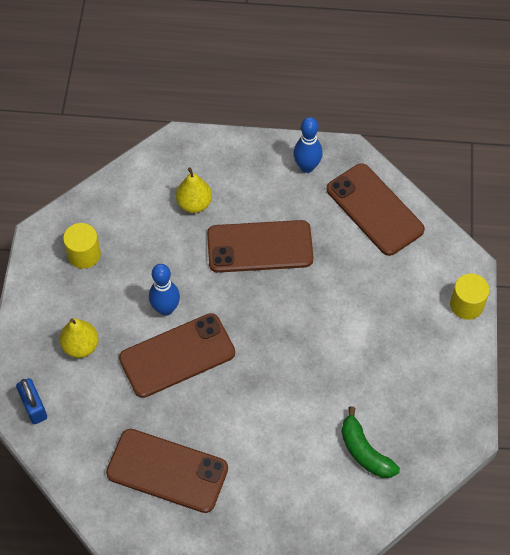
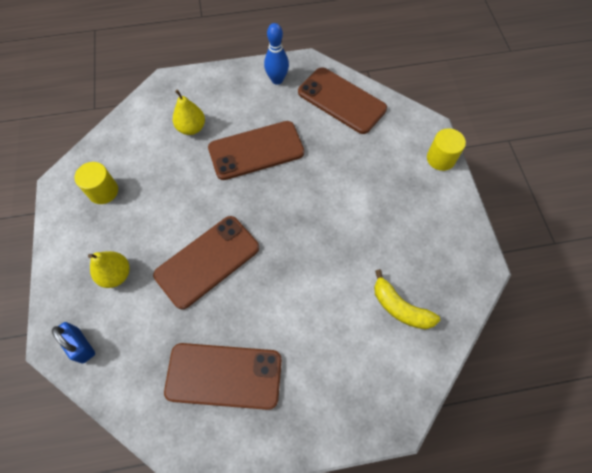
camera: 15 degrees left, 5 degrees up
blue bowling pin [149,264,180,316] -> none
green banana [342,406,400,478] -> yellow banana [374,269,440,330]

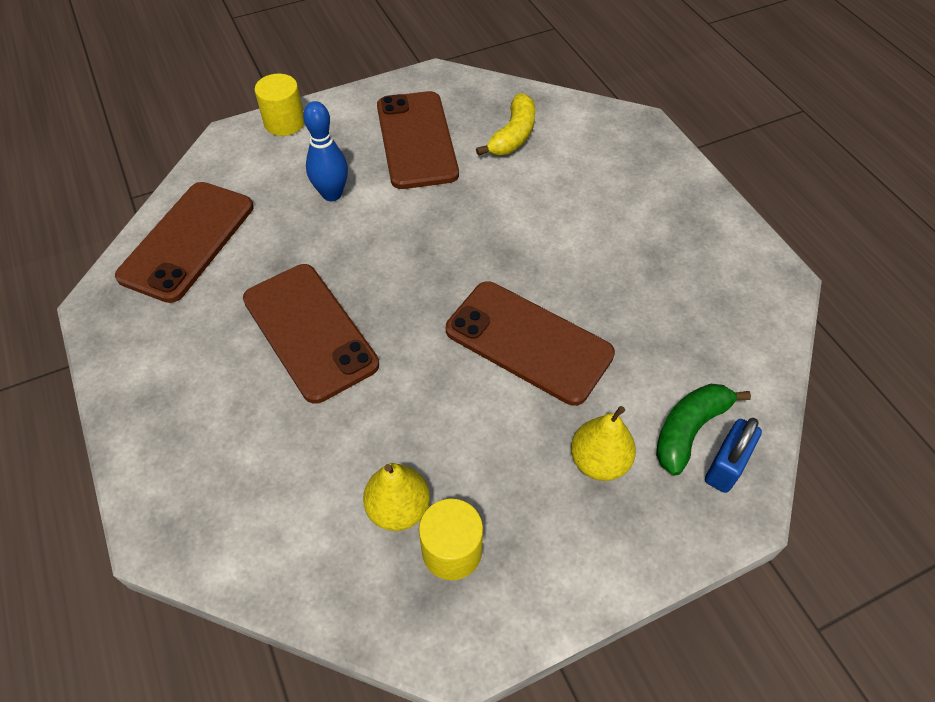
camera: 105 degrees left, 10 degrees down
brown phone [164,343,282,410] -> brown phone moved to [377,91,459,189]
yellow pear [173,90,205,135] -> yellow pear moved to [363,463,430,531]
blue bowling pin [264,23,289,85] -> blue bowling pin moved to [303,101,348,201]
none -> green banana [656,384,751,476]

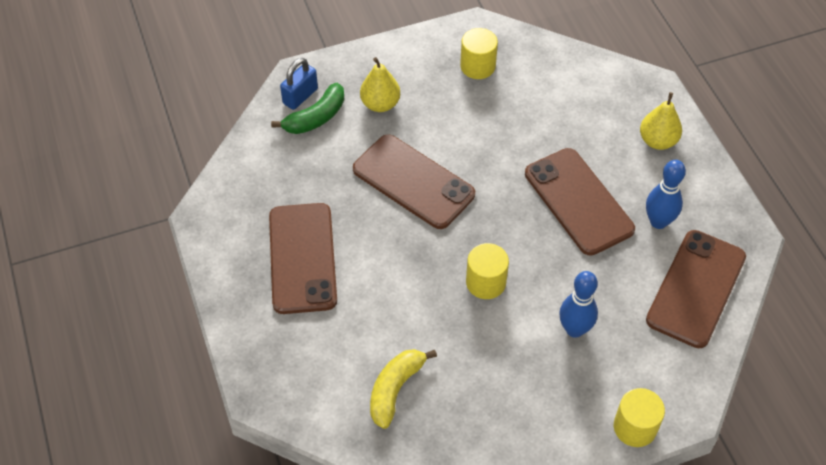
camera: 175 degrees left, 0 degrees up
yellow pear [363,463,430,531] -> yellow pear moved to [640,92,682,150]
brown phone [377,91,459,189] -> brown phone moved to [269,203,337,314]
none -> yellow cylinder [466,243,509,299]
none -> blue bowling pin [646,160,686,229]

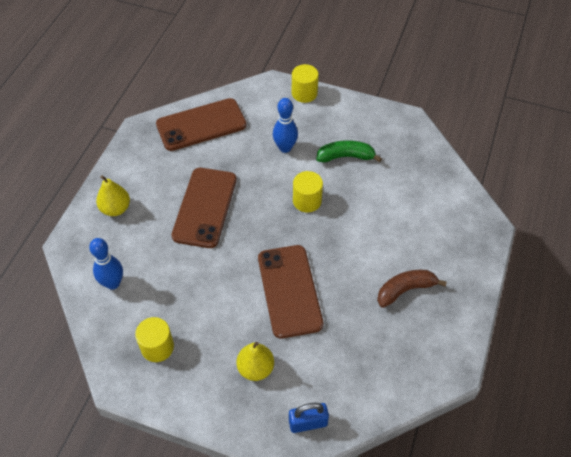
camera: 140 degrees left, 0 degrees up
brown phone [269,203,337,314] -> brown banana [377,270,447,308]
green banana [271,83,345,134] -> green banana moved to [316,140,382,162]
yellow banana [370,349,437,429] -> none
blue bowling pin [646,160,686,229] -> blue bowling pin moved to [89,238,123,290]

